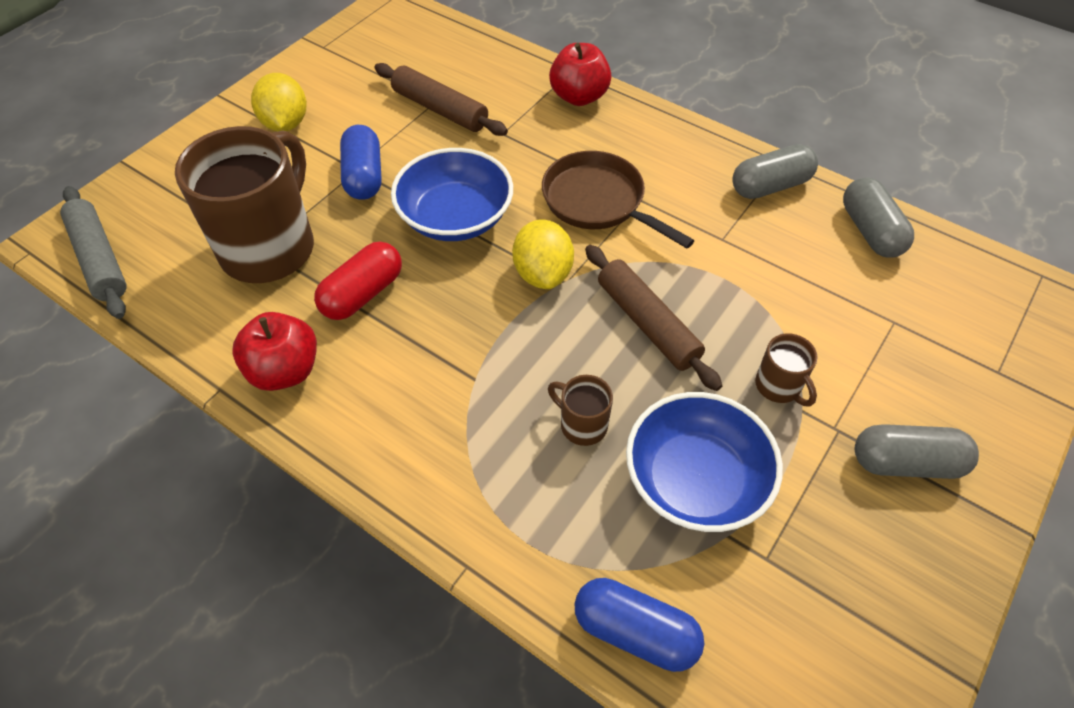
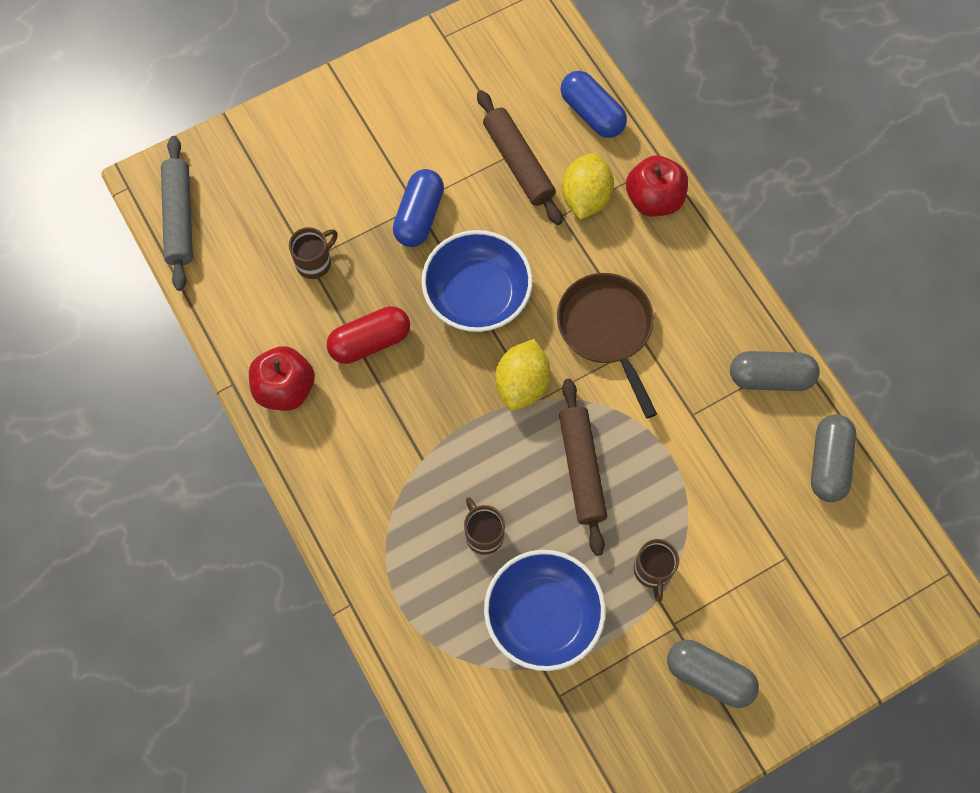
camera: 25 degrees right, 15 degrees up
brown mug [175,126,314,283] -> brown mug [289,227,338,279], size x0.43
yellow lemon [251,73,307,131] -> yellow lemon moved to [562,153,614,219]
blue capsule [574,578,704,672] -> blue capsule moved to [561,71,627,138]

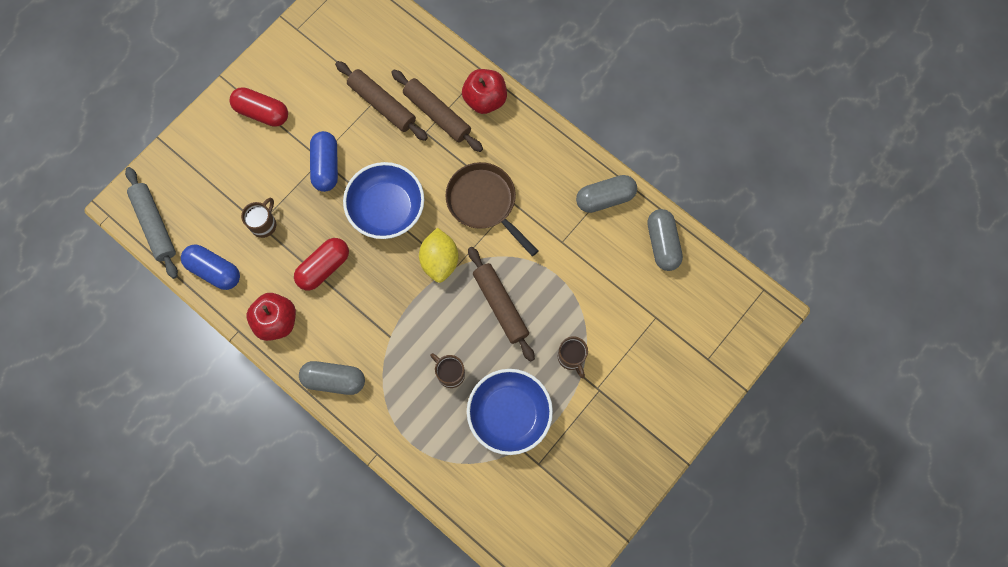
camera: 20 degrees left, 5 degrees up
blue capsule [561,71,627,138] -> blue capsule moved to [181,245,240,290]
yellow lemon [562,153,614,219] -> brown rolling pin [391,70,483,152]
grey capsule [667,640,759,708] -> grey capsule moved to [299,361,365,395]
none -> red capsule [229,87,288,127]

